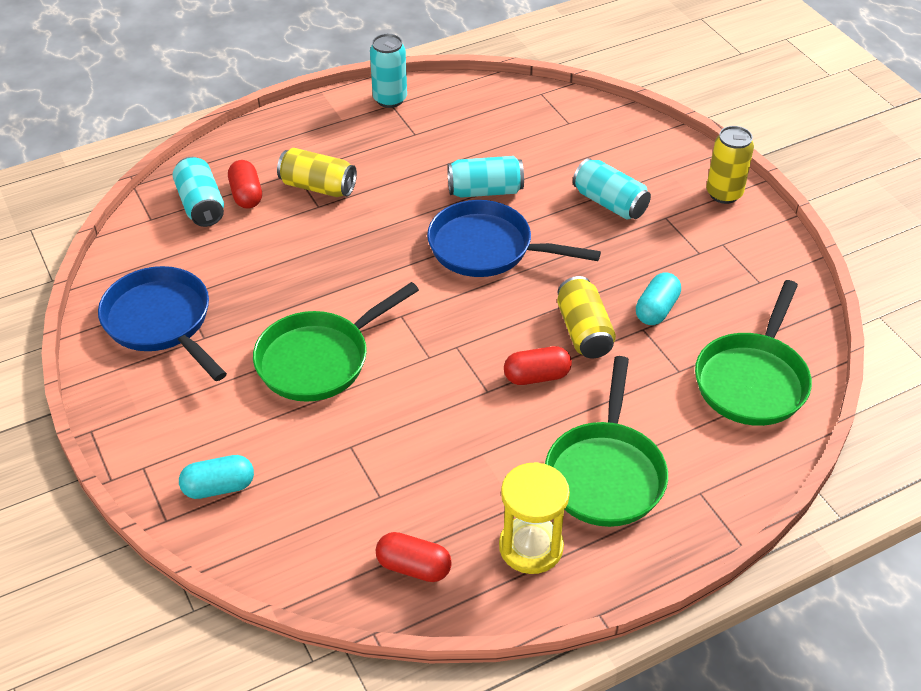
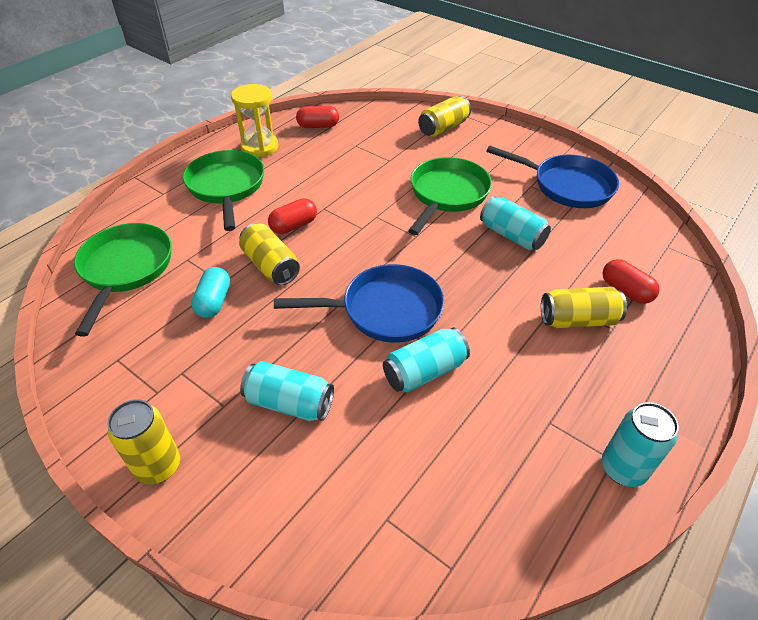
camera: 155 degrees right, 0 degrees up
turquoise can [173,157,224,227] -> turquoise can moved to [480,196,551,250]
turquoise capsule [179,455,254,499] -> yellow can [418,96,471,137]

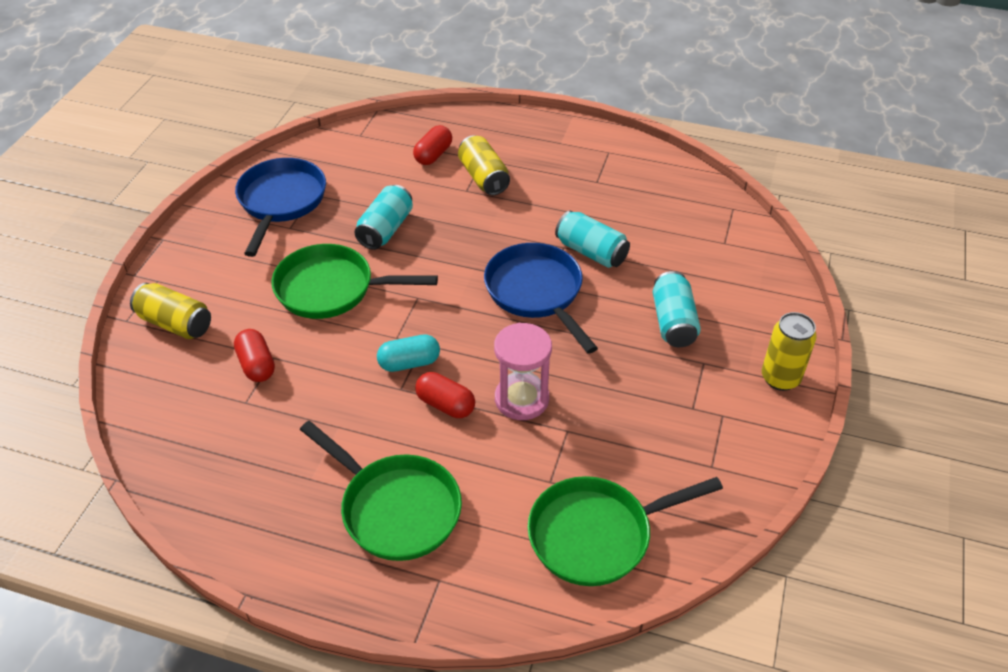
camera: 110 degrees left, 0 degrees up
green pan [183,150,264,231] -> green pan turned 105 degrees counterclockwise [300,421,462,561]
turquoise capsule [191,267,230,318] -> turquoise capsule moved to [377,335,440,372]
yellow hourglass [231,84,278,157] -> none
yellow can [239,223,300,285] -> pink hourglass [494,323,552,420]
red capsule [296,106,339,128] -> red capsule moved to [234,329,275,382]
turquoise can [602,402,679,487] -> none

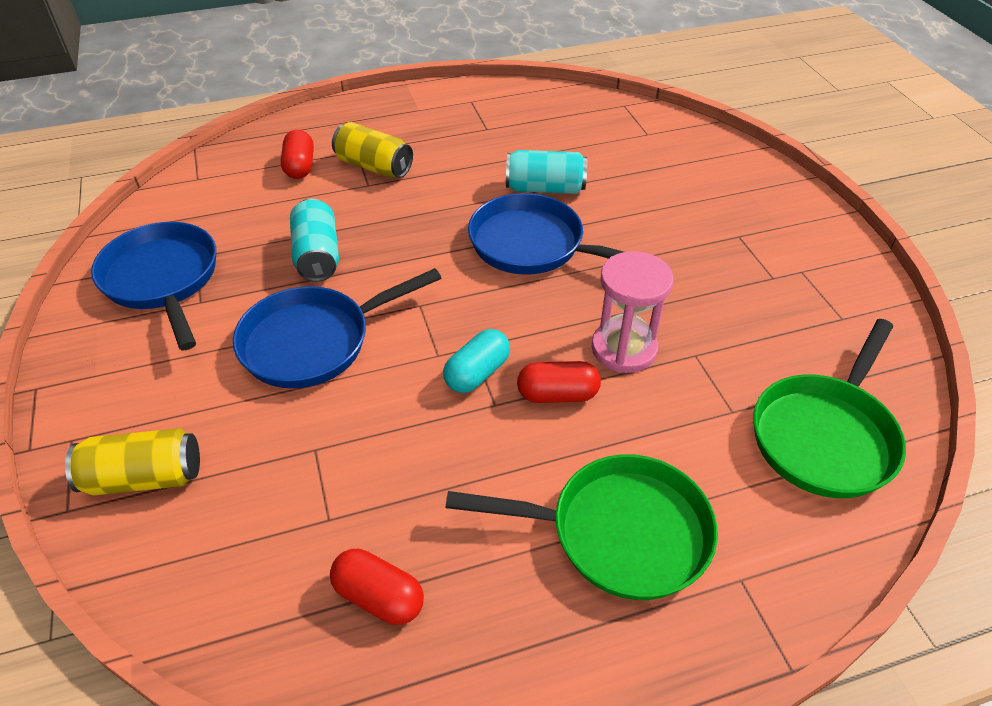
camera: 35 degrees left, 0 degrees up
red capsule [234,329,275,382] -> red capsule moved to [330,549,424,625]
green pan [272,244,438,319] -> blue pan [233,268,441,389]
turquoise can [653,271,701,347] -> none
yellow can [762,312,817,391] -> none

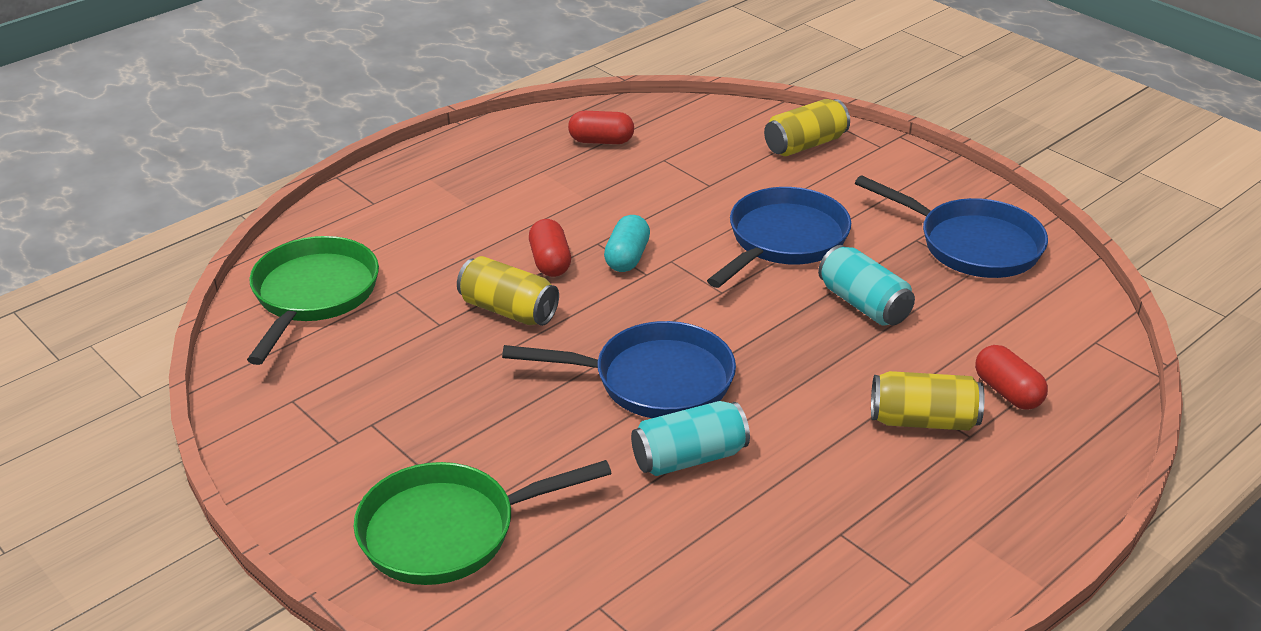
camera: 155 degrees right, 10 degrees down
green pan [445,454,718,600] -> green pan moved to [354,460,612,585]
red capsule [517,361,601,403] -> red capsule turned 75 degrees counterclockwise [529,219,571,277]
pink hourglass [591,251,674,373] -> yellow can [457,256,559,326]

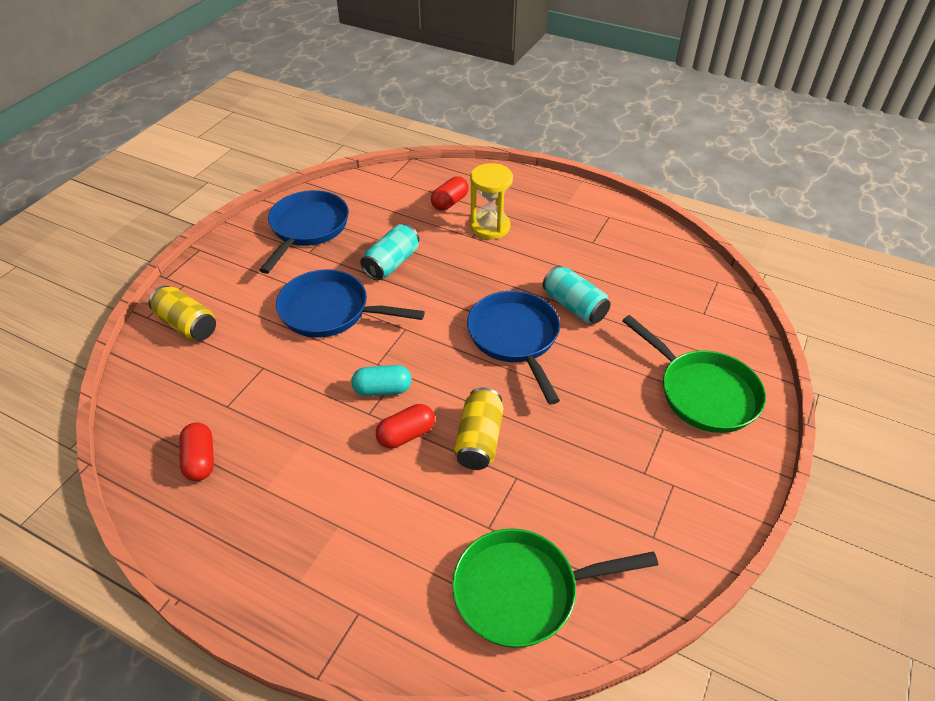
camera: 110 degrees left, 10 degrees up
yellow can [871,371,985,431] -> yellow hourglass [470,163,513,240]

